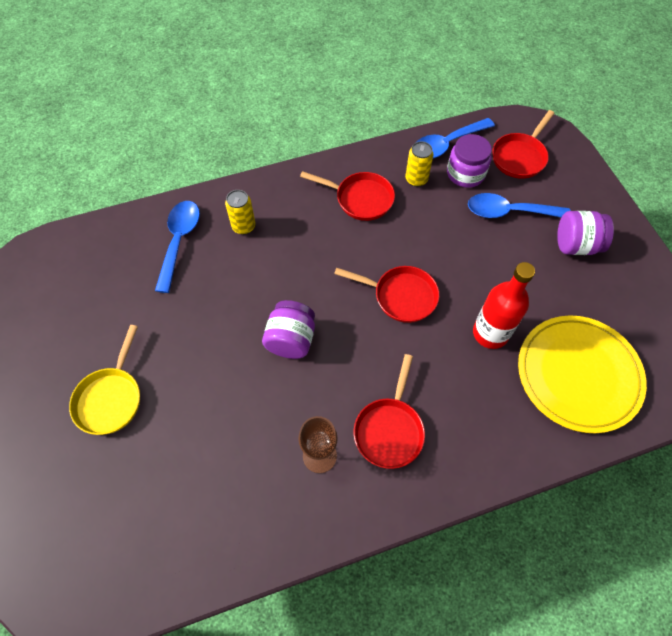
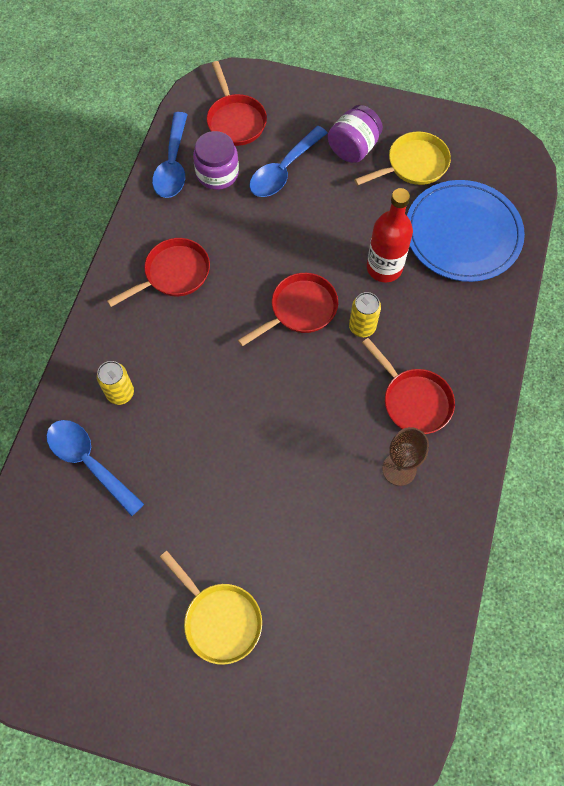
camera: 55 degrees left, 5 degrees up
purple jar [262,300,315,359] -> none
yellow can [405,141,433,187] -> yellow can moved to [349,292,381,337]
yellow plate [518,315,647,433] -> blue plate [407,180,525,282]
none -> yellow pan [354,132,451,185]

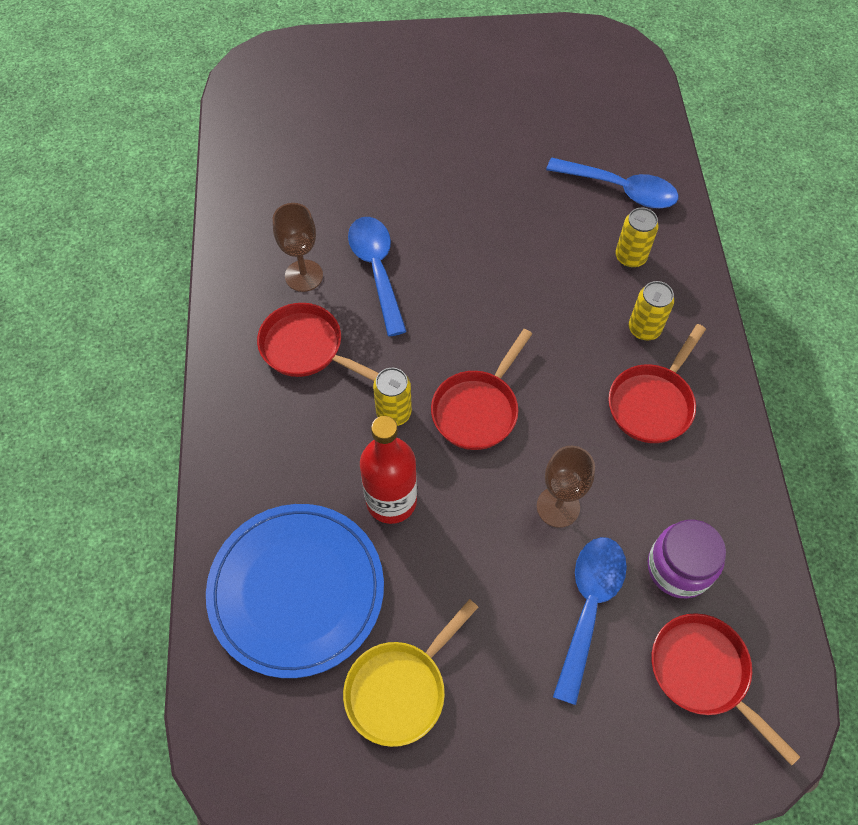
camera: 160 degrees right, 5 degrees down
blue spoon [152,112,188,198] -> blue spoon moved to [348,217,407,336]
yellow pan [160,551,262,665] -> none
purple jar [328,105,383,163] -> none
none -> brown goblet [537,446,595,528]
none -> yellow can [629,281,674,341]

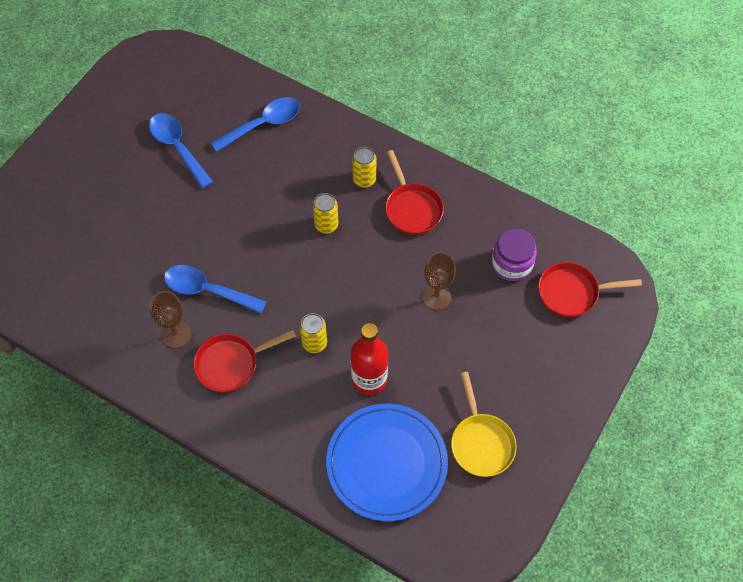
camera: 55 degrees left, 0 degrees up
red pan [431,329,532,450] -> none
blue spoon [553,537,627,705] -> blue spoon moved to [149,113,213,188]
yellow can [615,208,659,268] -> yellow can moved to [313,193,338,234]

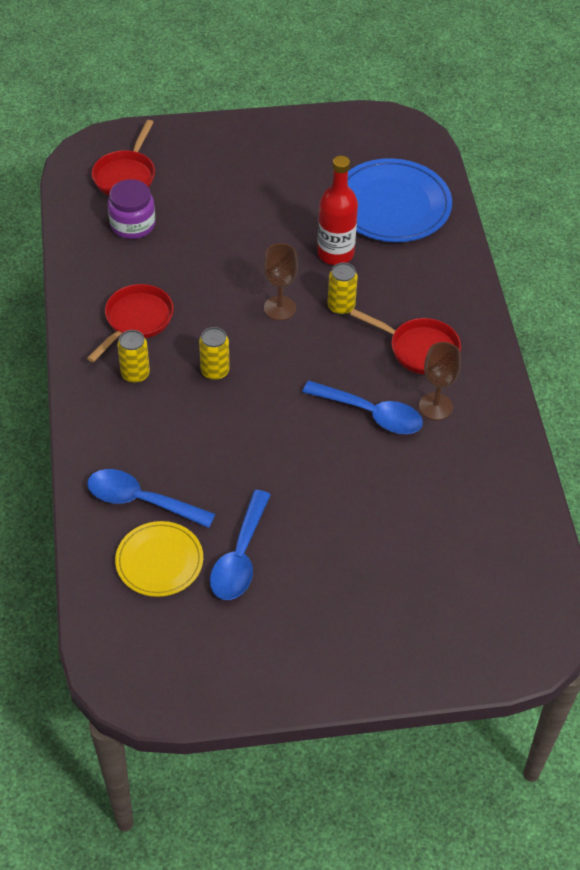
camera: 130 degrees left, 10 degrees down
blue spoon [164,265,267,313] -> blue spoon turned 45 degrees counterclockwise [302,381,423,434]
brown goblet [422,252,456,310] -> brown goblet moved to [263,243,298,321]
yellow pan [451,372,517,477] -> none
red pan [538,262,642,317] -> red pan turned 60 degrees clockwise [92,120,155,196]
none -> yellow plate [115,521,203,597]

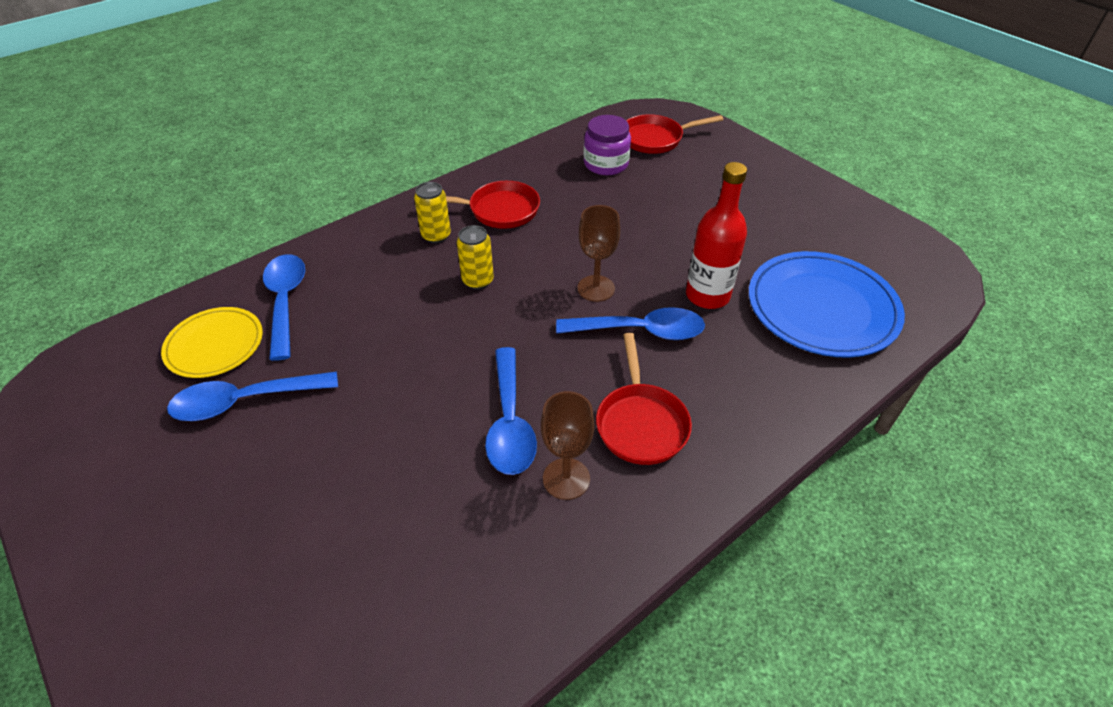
camera: 60 degrees right, 5 degrees down
yellow can [328,262,358,315] -> blue spoon [556,307,705,340]

